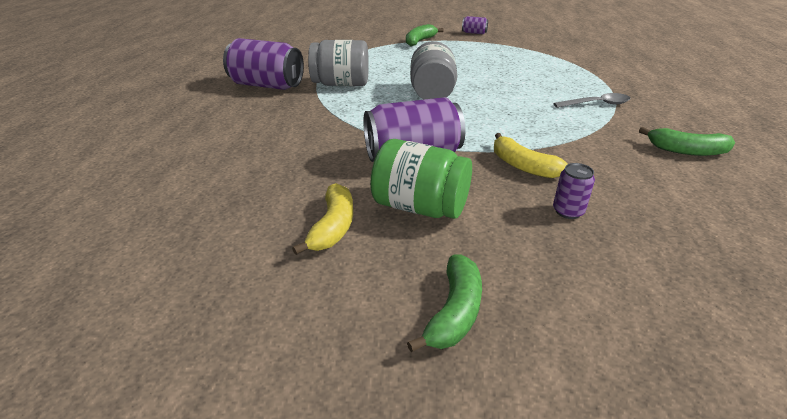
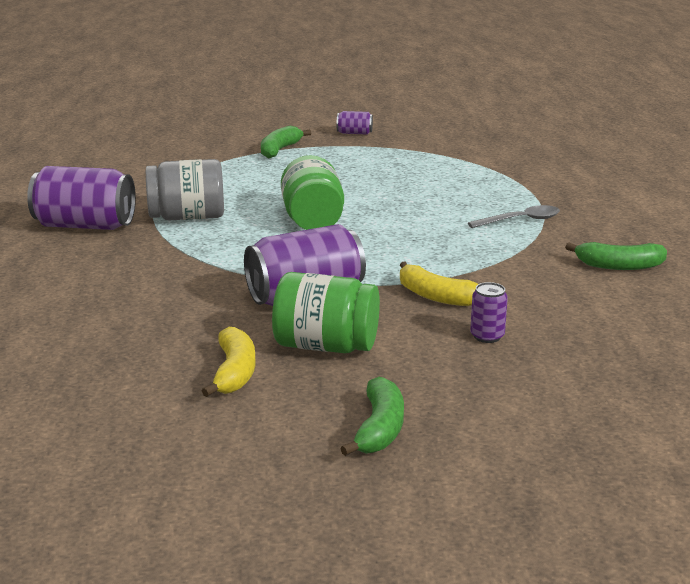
camera: 10 degrees left, 10 degrees down
grey jar [410,41,457,100] -> green jar [281,155,344,230]

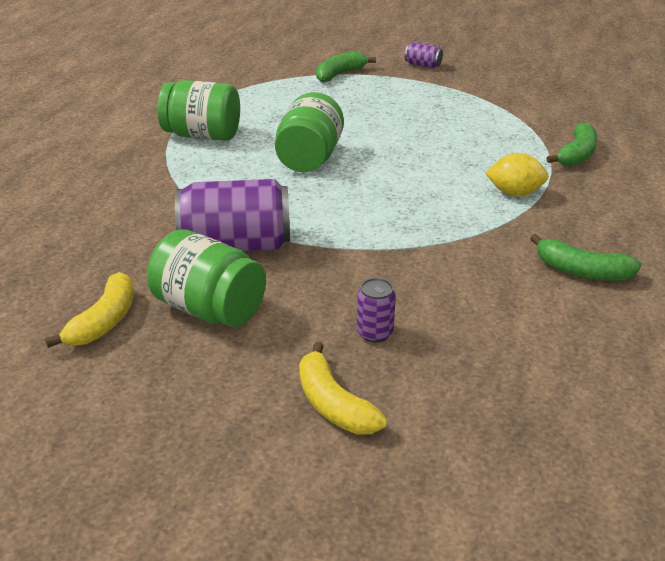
camera: 20 degrees right, 10 degrees up
purple can [27,166,136,230] -> none
grey jar [146,159,224,220] -> green jar [157,80,240,141]
green banana [340,377,404,456] -> green banana moved to [546,122,598,166]
yellow banana [400,261,478,306] -> yellow banana moved to [299,342,387,435]
grey spoon [468,205,560,228] -> yellow lemon [485,153,549,197]

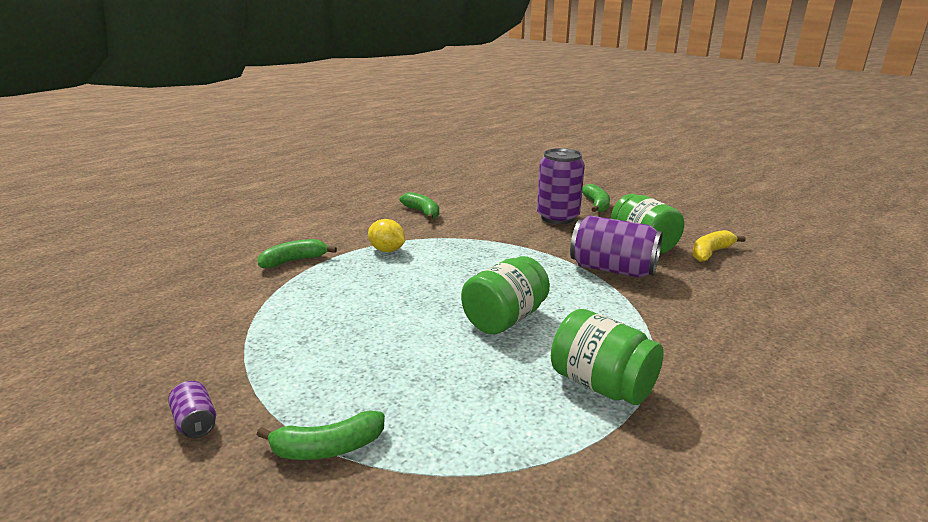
camera: 150 degrees left, 10 degrees down
yellow banana [299,342,387,435] -> green banana [582,184,610,212]
purple can [357,278,396,343] -> purple can [537,148,585,224], size x2.16

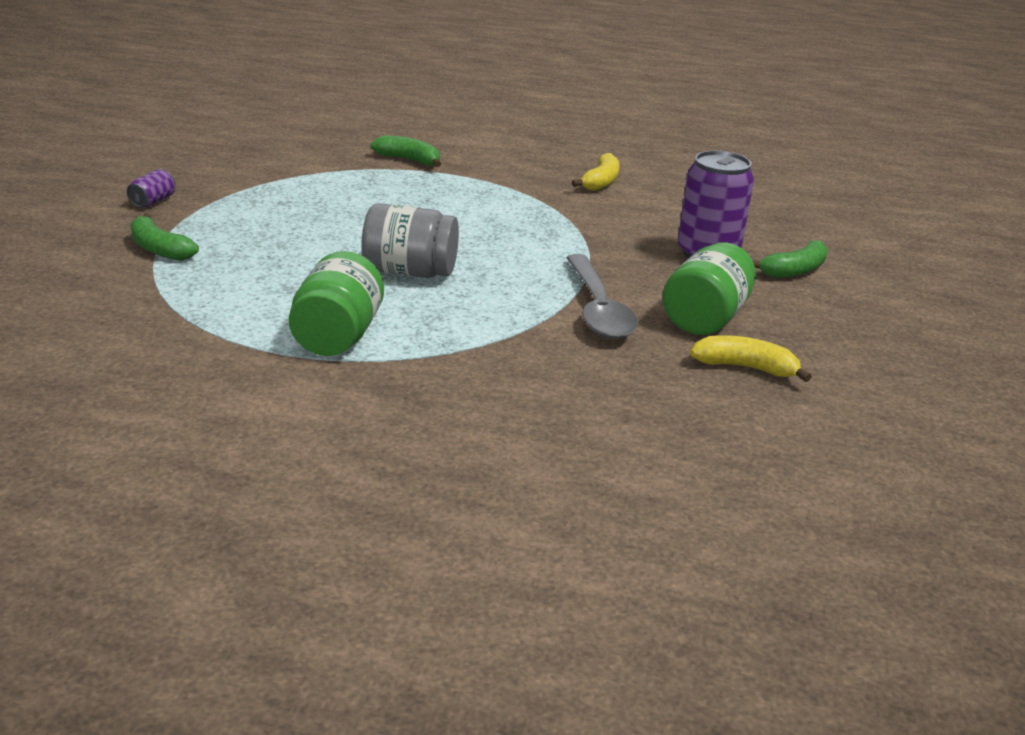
camera: 55 degrees right, 5 degrees up
yellow lemon [368,219,405,252] -> none
green banana [399,192,439,220] -> yellow banana [572,153,620,191]
green jar [461,256,550,334] -> grey jar [361,203,459,278]
purple can [570,215,663,278] -> grey spoon [566,254,638,339]

